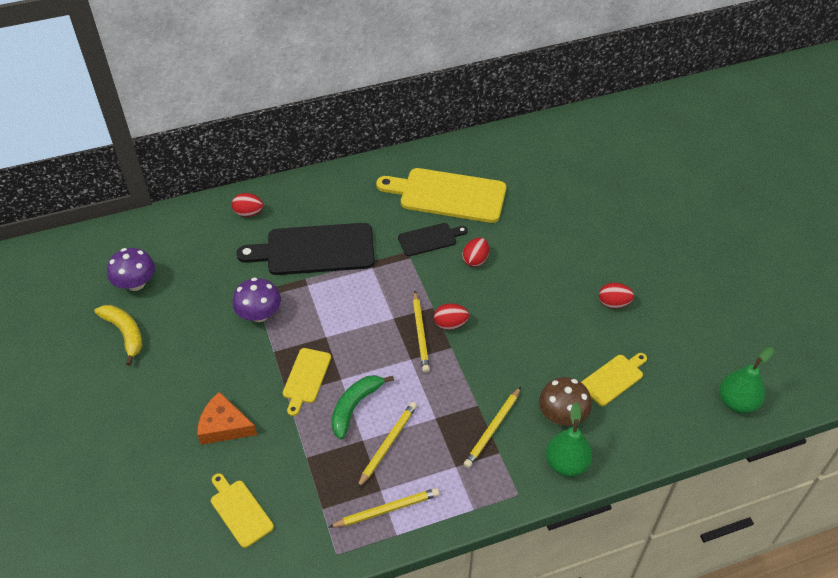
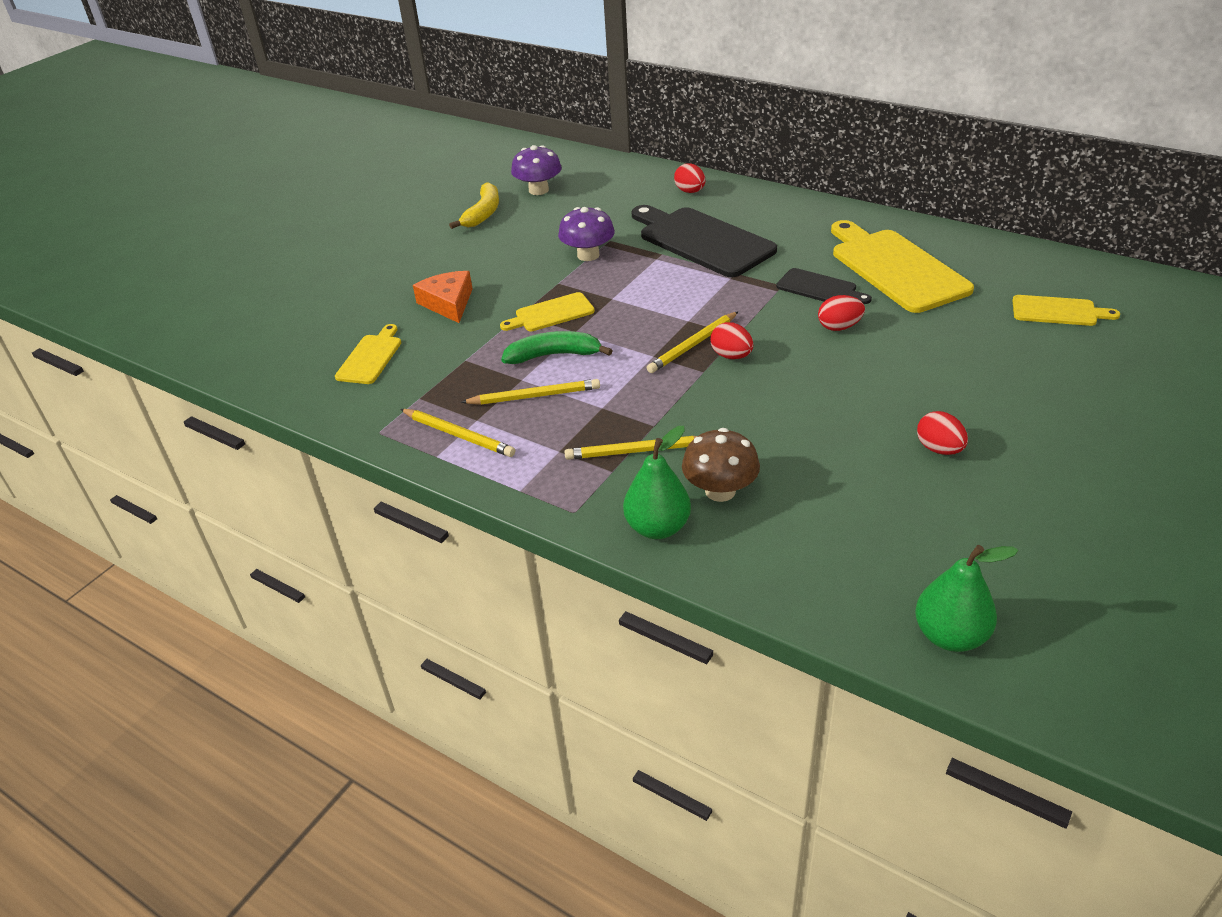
camera: 55 degrees right, 10 degrees down
yellow cutting board [581,353,647,406] -> yellow cutting board moved to [1012,295,1120,326]

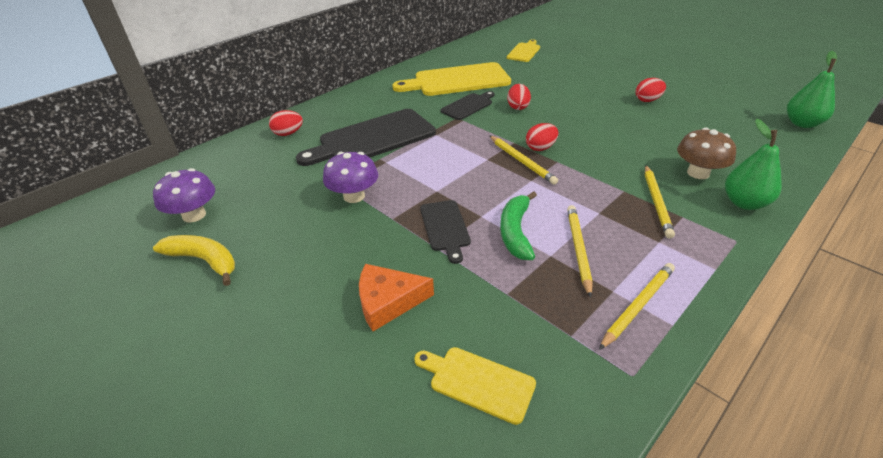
camera: 80 degrees left, 0 degrees up
yellow cutting board [500,292,595,331] -> black cutting board [420,200,471,264]

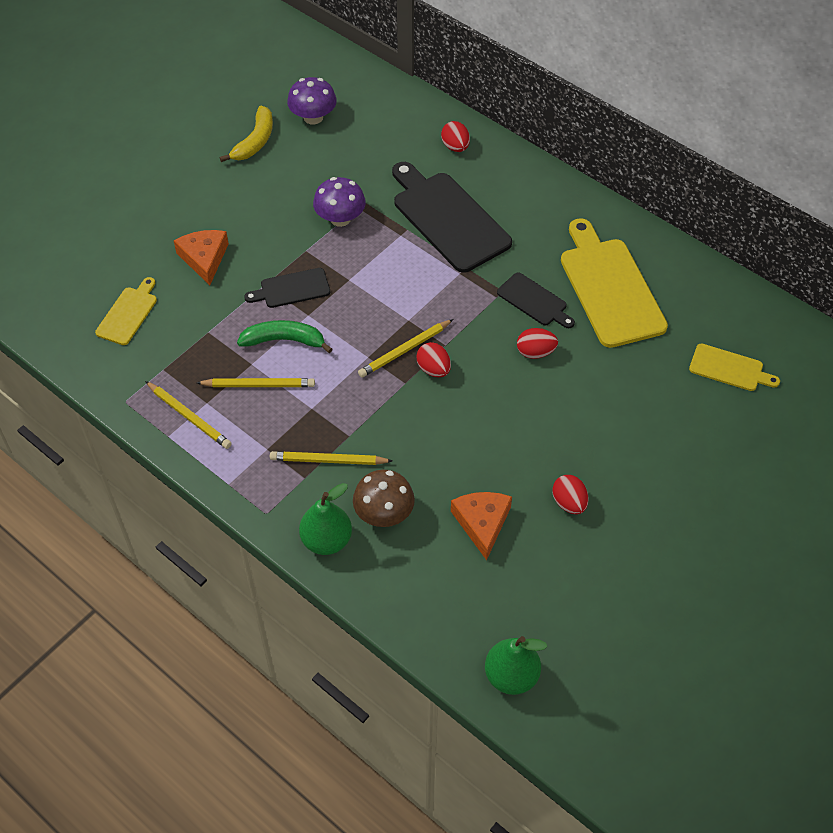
camera: 85 degrees right, 15 degrees up
none -> orange cheese [451,492,512,560]

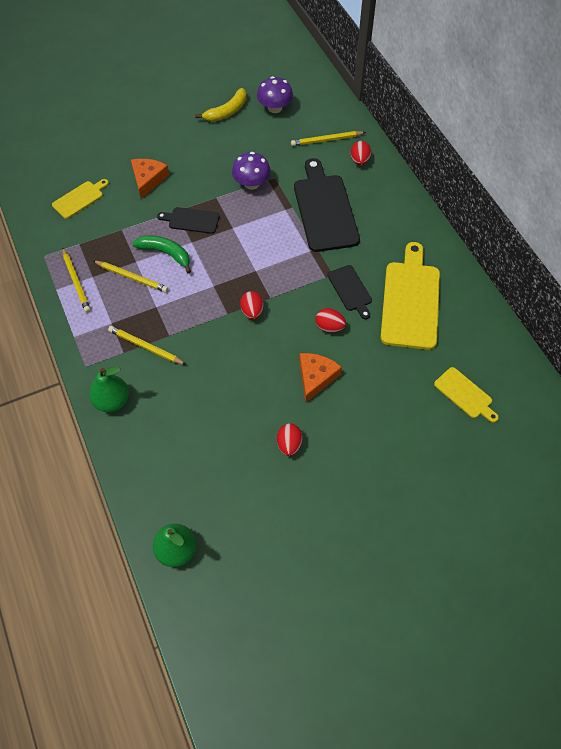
camera: 25 degrees right, 5 degrees up
brown mushroom [353,470,415,527] -> none
yellow pencil [358,319,453,378] -> yellow pencil moved to [291,131,366,146]
orange cheese [451,492,512,560] -> orange cheese moved to [299,353,342,402]

